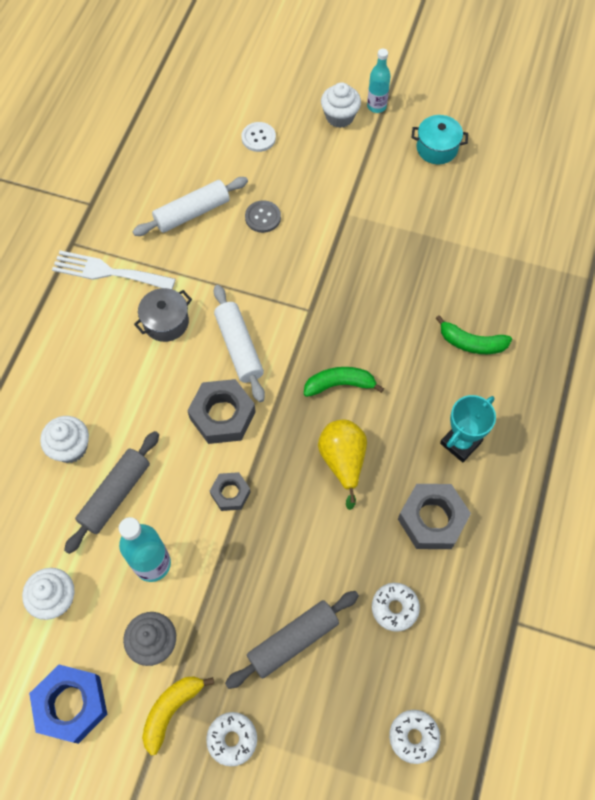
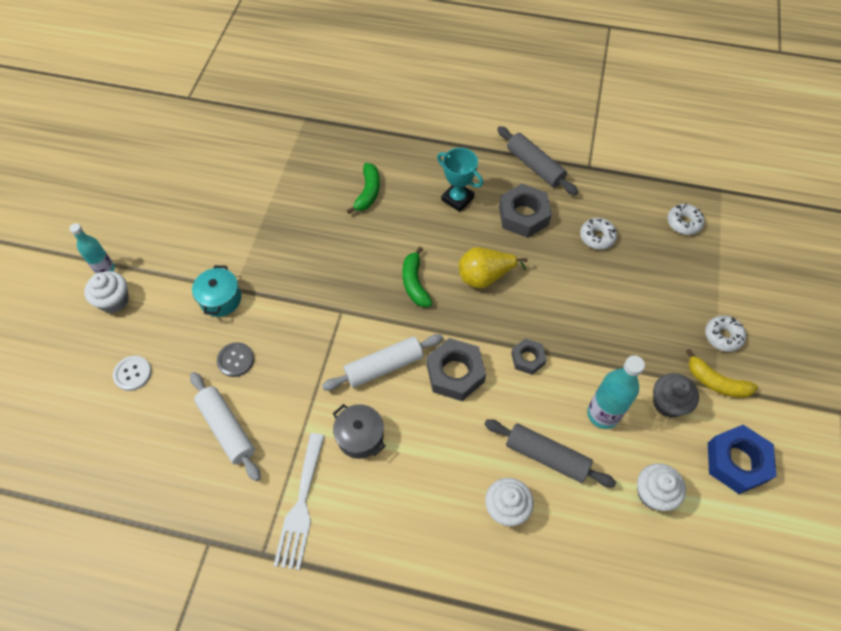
camera: 95 degrees left, 5 degrees down
grey rolling pin [225,591,359,689] -> grey rolling pin moved to [497,126,578,195]
turquoise pot [412,115,468,164] -> turquoise pot moved to [192,265,241,317]

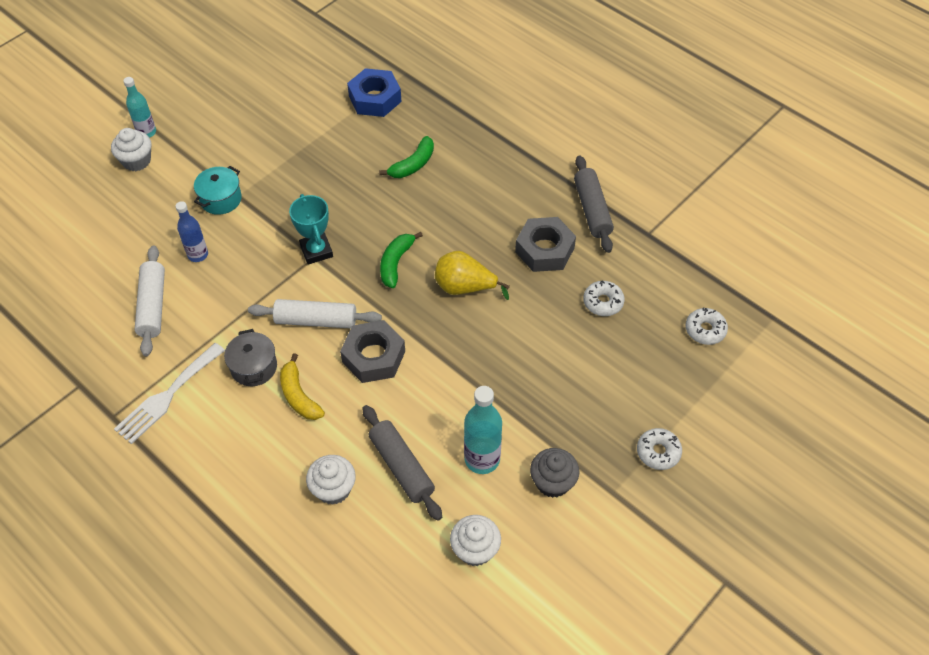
camera: 30 degrees right, 5 degrees down
white button [113,356,152,391] -> none
grey button [217,342,254,377] -> blue bottle [175,201,208,262]
turquoise trophy [437,148,483,212] -> turquoise trophy moved to [289,194,333,265]
grey nut [511,338,547,375] -> none
yellow banana [686,349,758,398] -> yellow banana moved to [280,353,325,420]
blue nut [708,425,777,494] -> blue nut moved to [347,68,402,117]

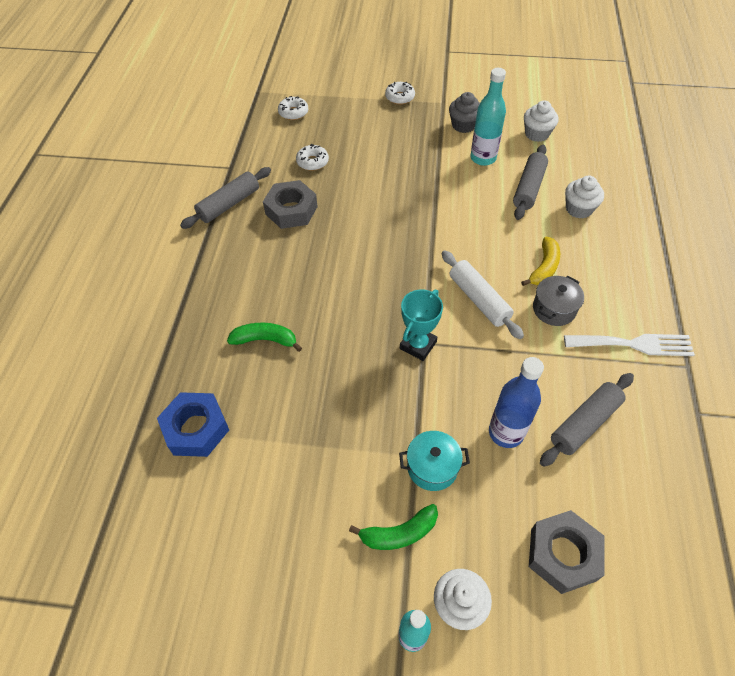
camera: 125 degrees left, 0 degrees up
white rolling pin [135,245,165,356] -> grey rolling pin [540,373,634,467]
blue bottle [175,201,208,262] -> blue bottle [489,357,544,448], size x1.51
grey nut [340,320,405,383] -> grey nut moved to [529,510,605,594]
green banana [380,232,423,288] -> green banana moved to [349,504,438,550]
yellow pear [435,251,510,300] -> none

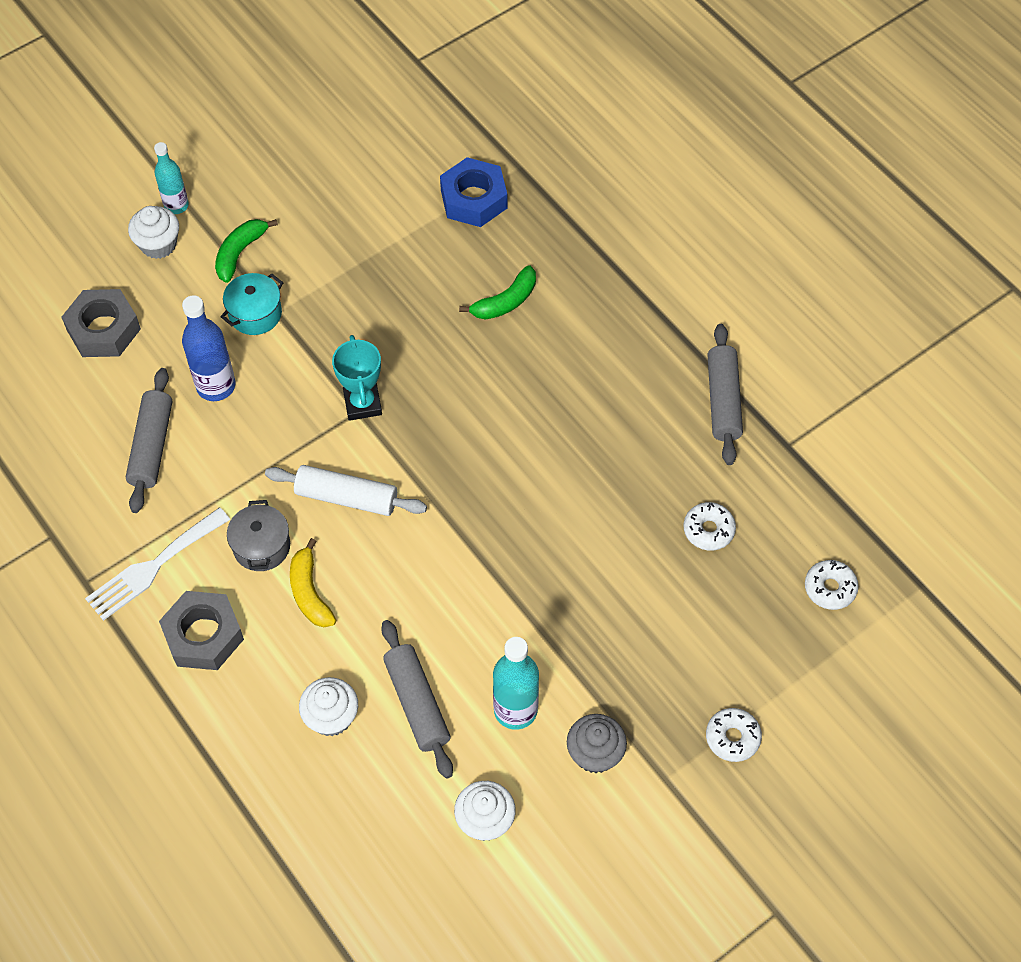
camera: 135 degrees right, 5 degrees up
grey nut [263,180,318,229] -> grey nut moved to [159,591,244,670]

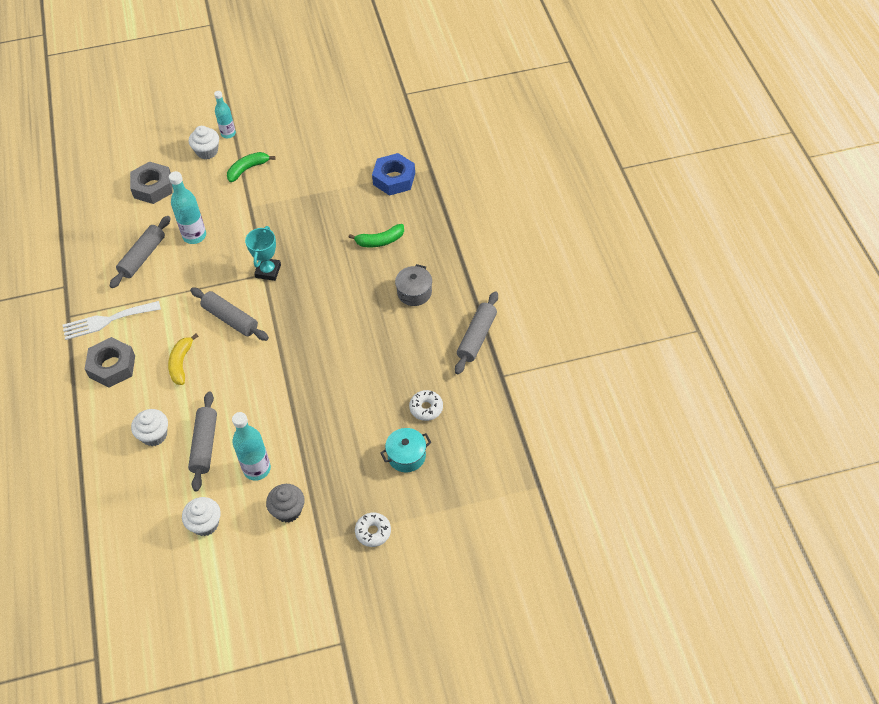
camera: 25 degrees right, 5 degrees down
blue bottle [182,295,235,401] -> turquoise bottle [169,171,206,244]
turquoise pot [221,273,283,335] -> turquoise pot moved to [380,428,432,472]
grey pot [227,500,290,571] -> grey pot moved to [395,264,432,306]
white rolling pin [265,465,427,516] -> grey rolling pin [190,288,269,341]
white donut [805,560,859,610] -> none

